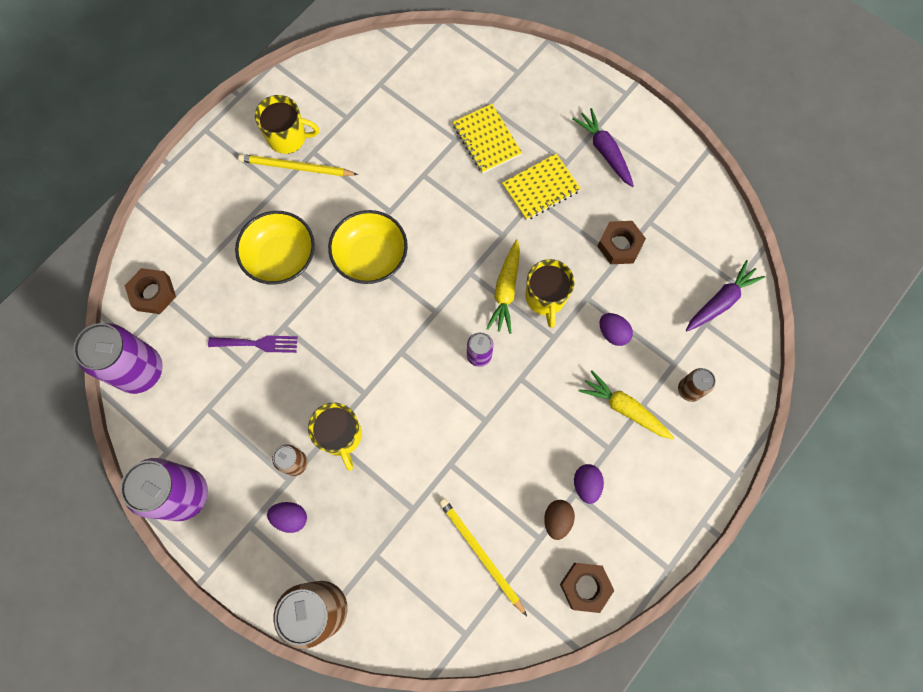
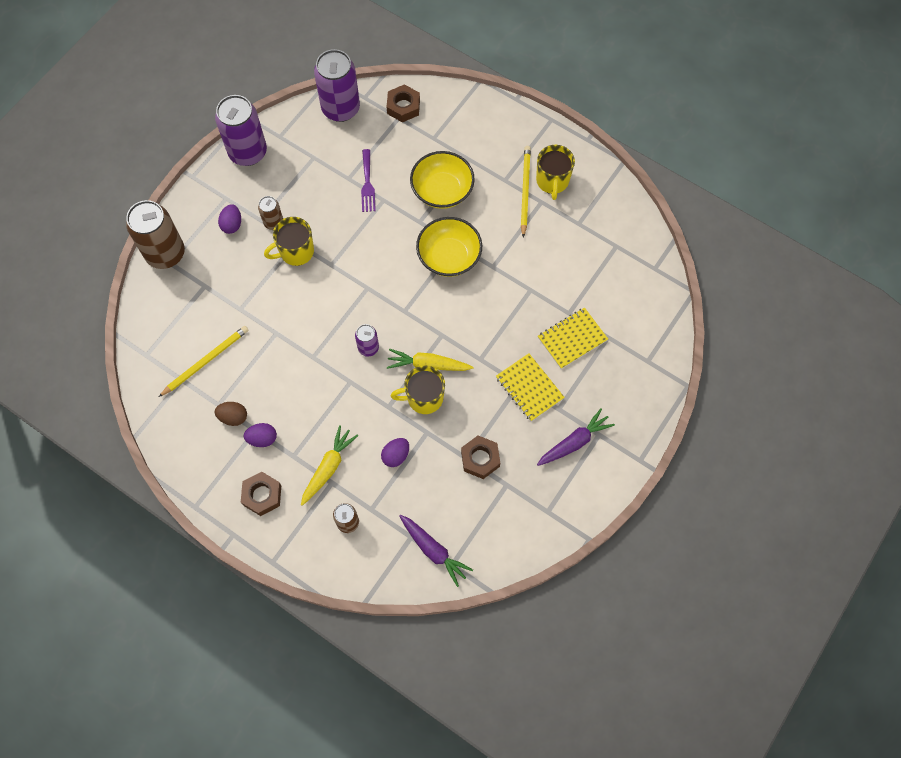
camera: 85 degrees right, 5 degrees down
brown nut [560,563,614,613] -> brown nut moved to [241,472,281,516]

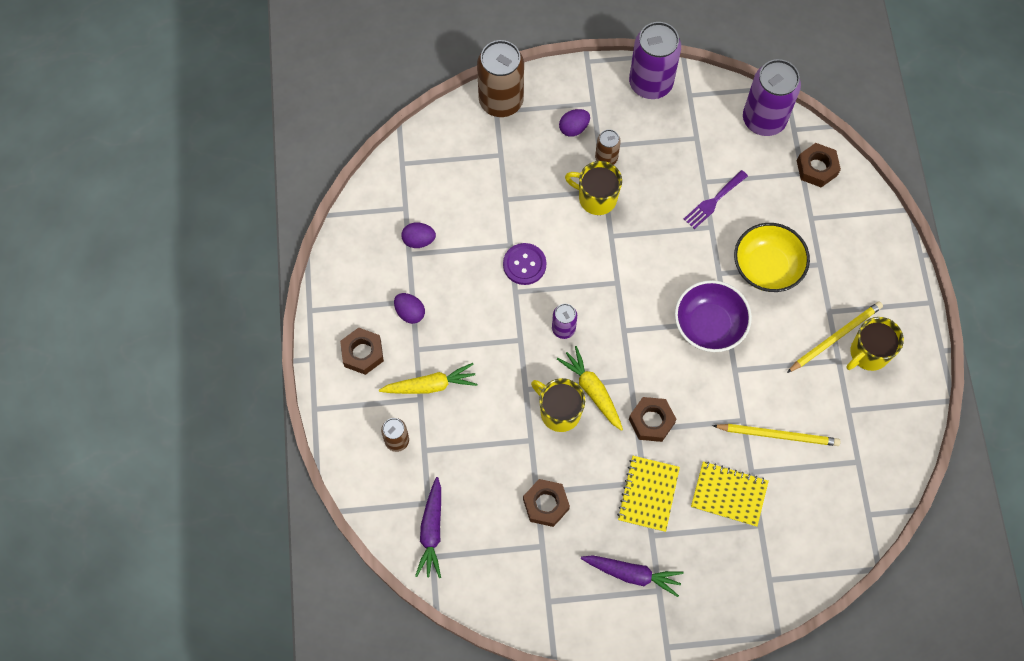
camera: 50 degrees right, 0 degrees up
yellow pencil [159,326,249,397] -> yellow pencil moved to [712,424,841,446]
brown egg [215,402,247,426] -> none
purple egg [381,438,409,467] -> purple egg moved to [402,222,436,248]
yellow bowl [416,217,482,277] -> purple bowl [675,280,752,352]
none -> purple button [503,243,546,285]
none -> brown nut [629,397,677,442]

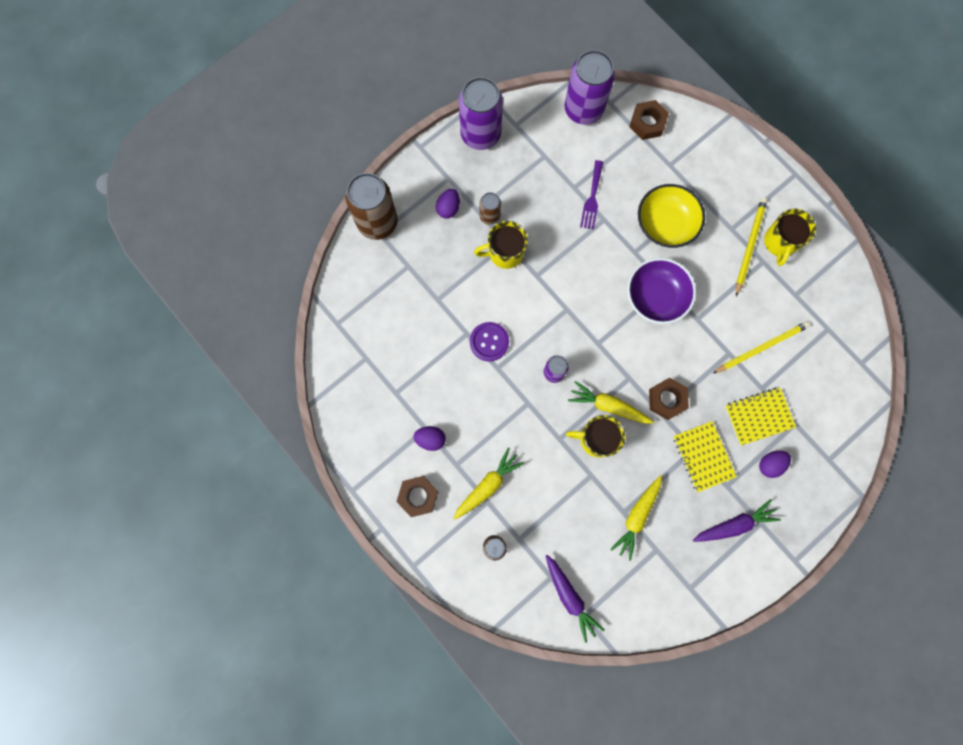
camera: 35 degrees left, 10 degrees up
purple egg [402,222,436,248] -> purple egg moved to [759,451,791,478]
brown nut [523,479,570,527] -> yellow carrot [610,475,662,561]

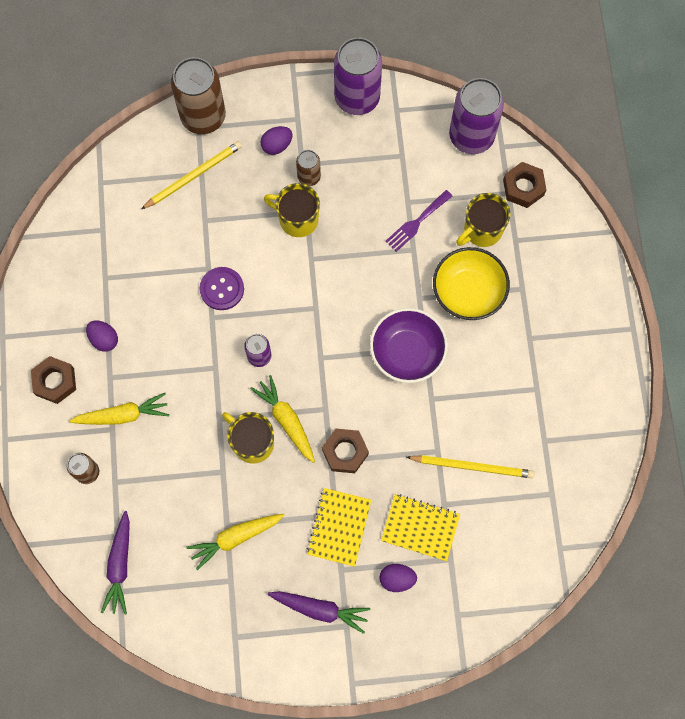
camera: 35 degrees right, 5 degrees down
yellow pencil [736,198,767,296] -> yellow pencil moved to [141,141,242,209]
yellow mug [764,209,816,266] -> yellow mug moved to [456,193,511,247]

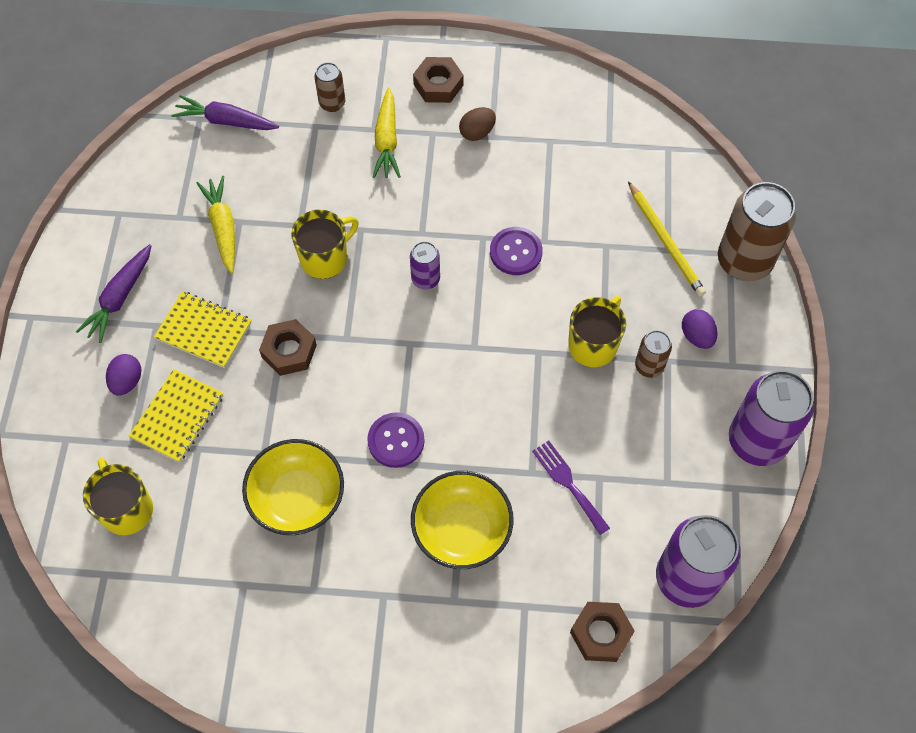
camera: 100 degrees right, 10 degrees down
purple egg [86,320,118,352] -> brown egg [459,107,496,141]
yellow carrot [250,375,315,463] -> none
purple bowl [370,308,448,383] -> purple button [367,412,424,468]
yellow pencil [406,455,534,478] -> none
yellow mug [456,193,511,247] -> yellow mug moved to [83,458,153,535]
none -> yellow bowl [242,439,344,535]

